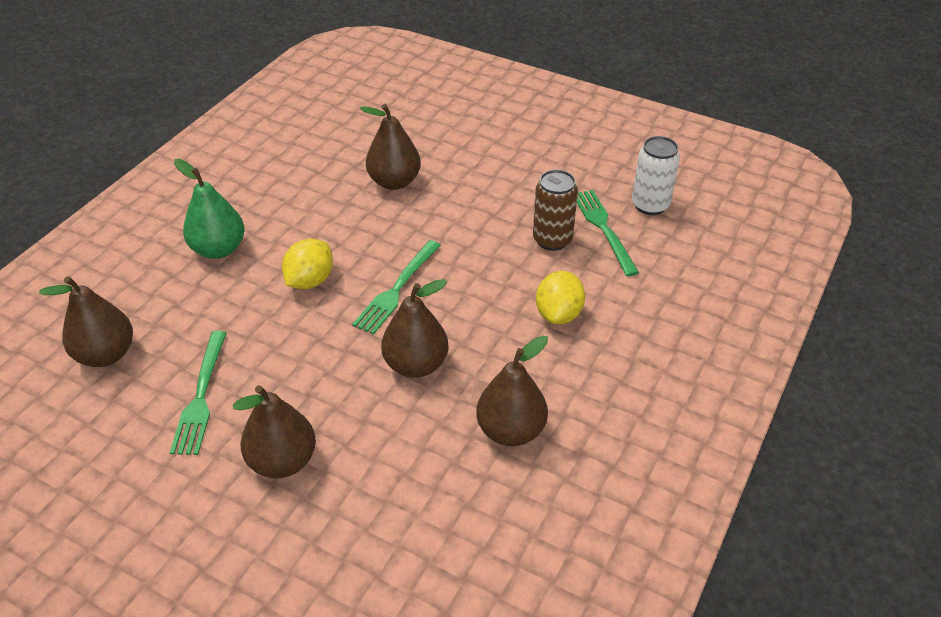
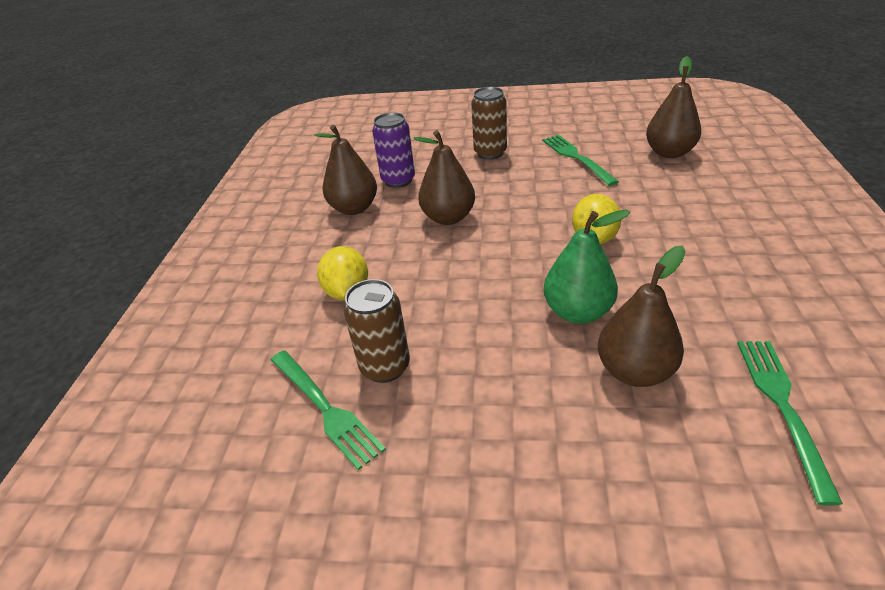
camera: 160 degrees right, 5 degrees down
green pear [174,159,244,259] -> green pear moved to [544,209,630,324]
brown pear [233,385,316,478] -> brown can [471,87,507,160]
green fork [352,240,441,335] -> green fork moved to [737,341,843,506]
white can [632,136,680,215] -> none
none -> purple can [372,112,415,188]

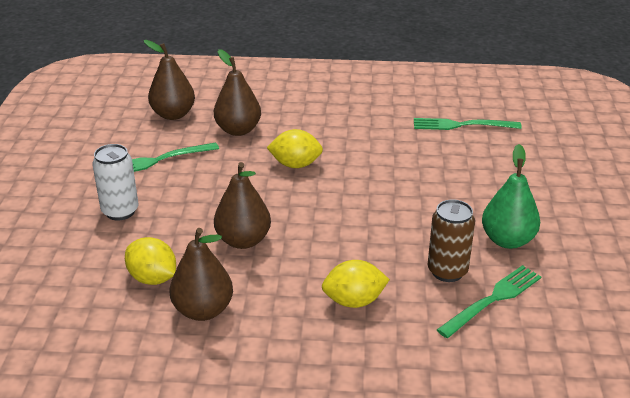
camera: 95 degrees left, 5 degrees down
purple can [372,112,415,188] -> yellow lemon [125,237,176,285]
brown can [471,87,507,160] -> white can [92,144,139,220]
green pear [544,209,630,324] -> green pear moved to [482,144,540,249]
brown pear [598,245,686,387] -> brown pear moved to [214,49,261,136]

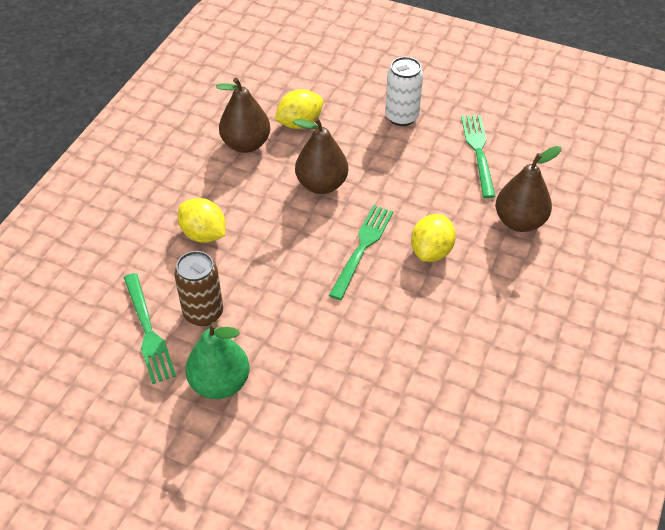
camera: 110 degrees right, 15 degrees up
brown pear [144,40,195,120] -> none
yellow lemon [322,260,390,308] -> yellow lemon turned 60 degrees counterclockwise [178,198,225,243]
green fork [414,118,522,130] -> green fork moved to [329,205,393,300]

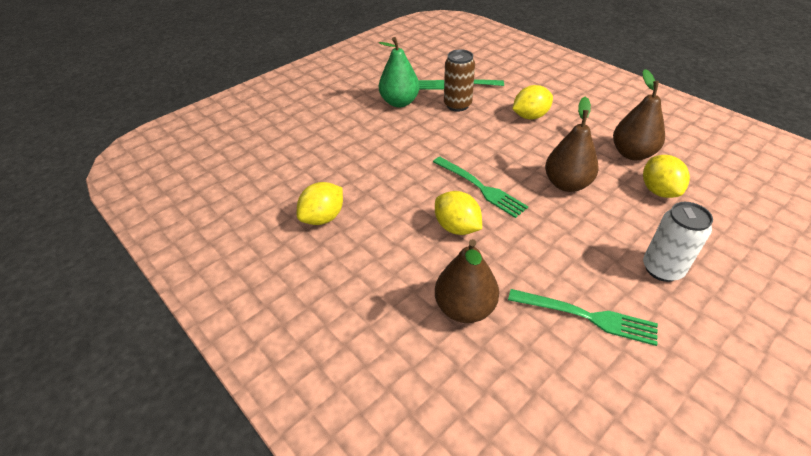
camera: 115 degrees right, 5 degrees down
none -> yellow lemon [297,182,343,225]

